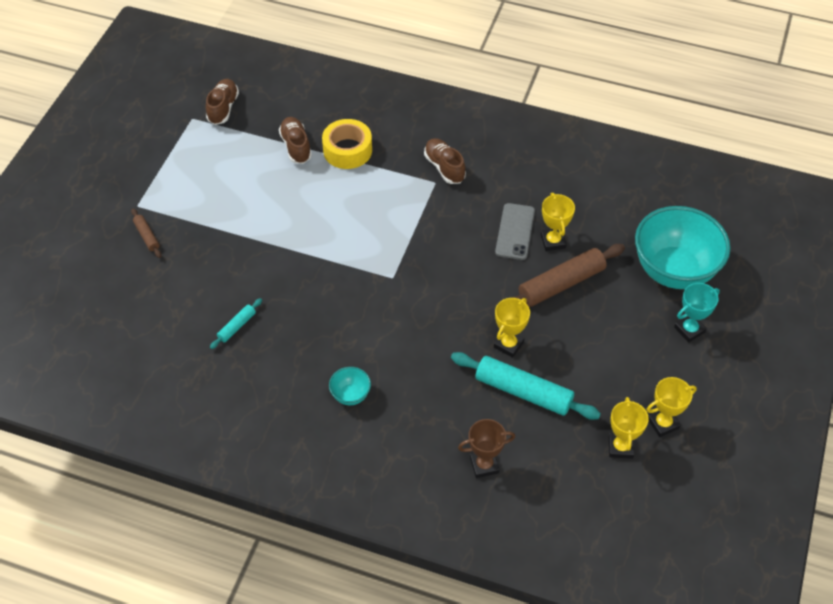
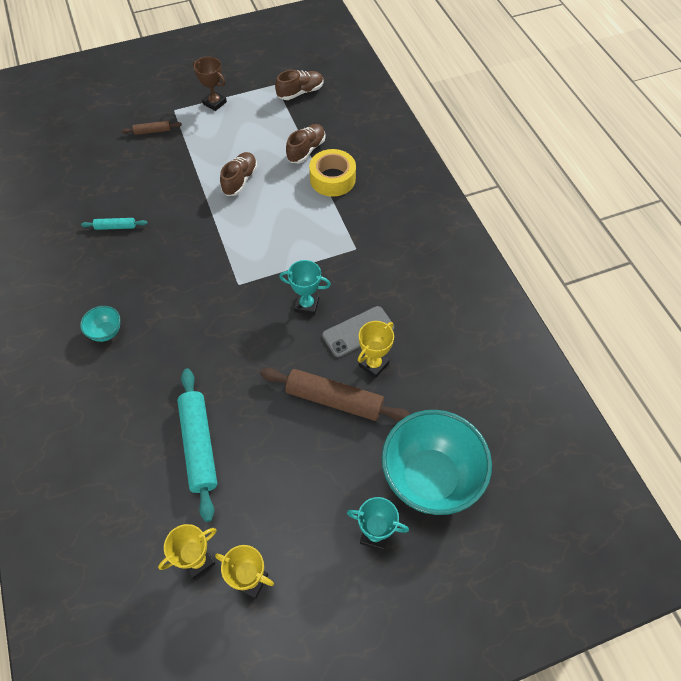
camera: 50 degrees right, 5 degrees up
brown rolling pin [131,208,161,258] -> brown rolling pin turned 60 degrees clockwise [122,121,182,135]
brown shoe [424,138,466,184] -> brown shoe moved to [220,152,257,196]
brown trophy [458,419,515,478] -> brown trophy moved to [193,57,227,111]
yellow trophy [494,298,530,358] -> none
none -> turquoise trophy [279,260,331,315]

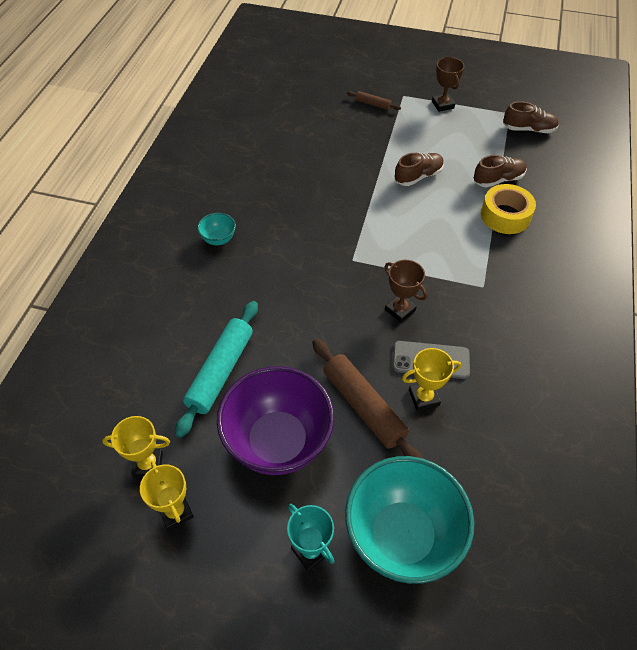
camera: 35 degrees right, 5 degrees down
turquoise rolling pin [81,218,147,230] -> none
turquoise trophy [279,260,331,315] -> brown trophy [385,260,427,323]
none -> purple bowl [217,366,334,475]

